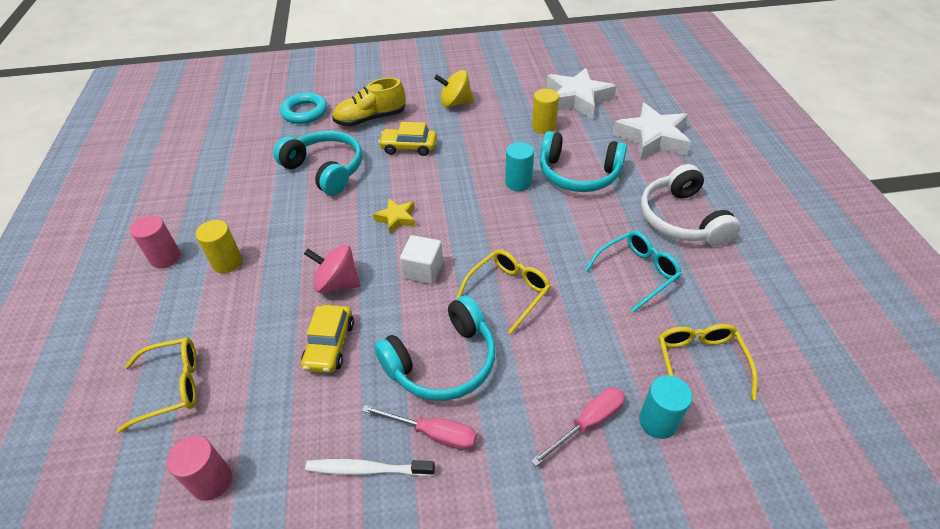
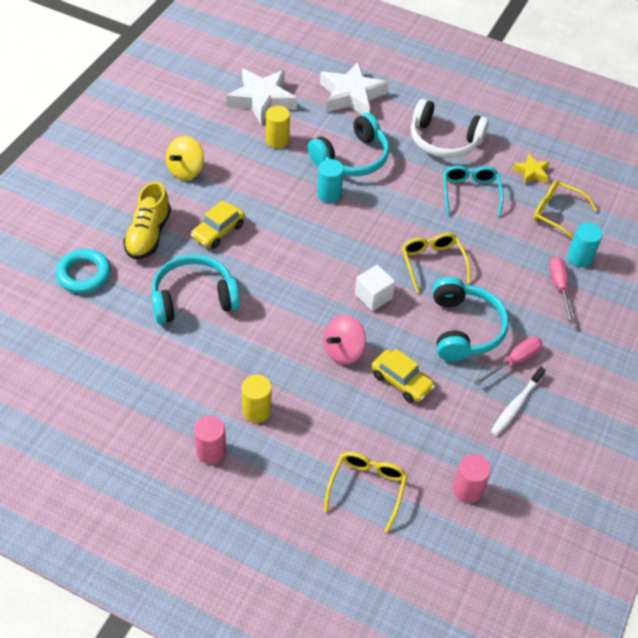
camera: 60 degrees left, 5 degrees up
yellow star [373,199,416,234] -> yellow star moved to [513,154,550,184]

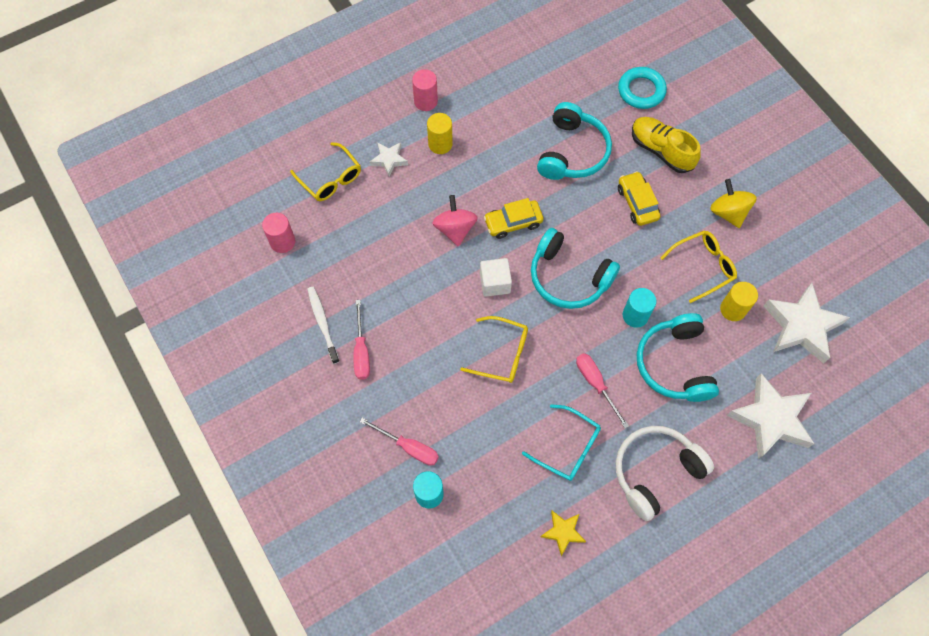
camera: 125 degrees right, 15 degrees up
yellow car [371,349,435,403] -> yellow car moved to [484,198,543,239]
turquoise headphones [433,277,509,362] -> turquoise headphones moved to [531,228,620,309]
yellow glasses [533,180,598,240] -> yellow glasses moved to [661,230,737,303]
none -> white star [370,142,408,177]
none -> pink screwdriver [576,353,629,429]

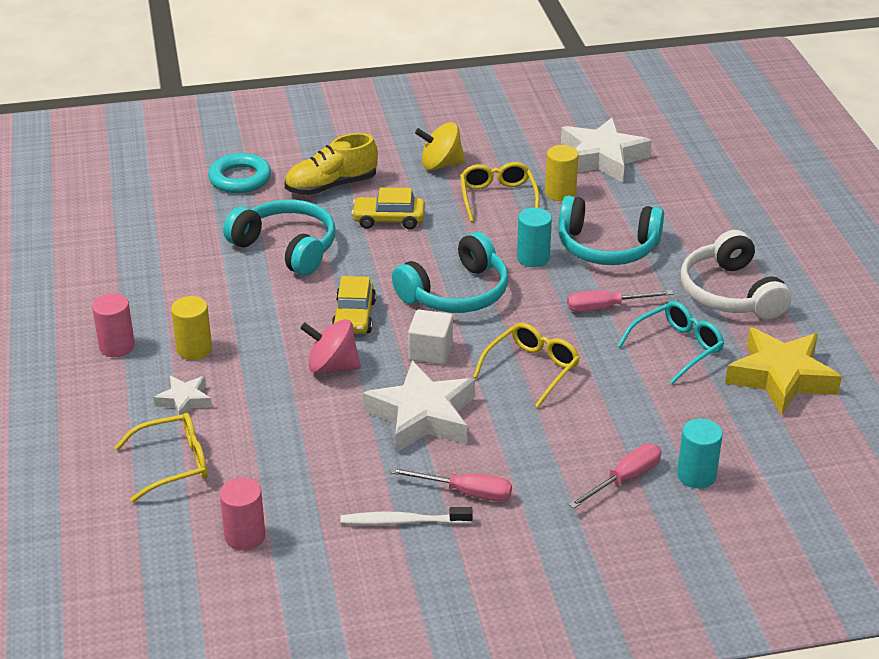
camera: 70 degrees left, 30 degrees down
yellow star [541,511,586,556] -> yellow star [725,327,842,415], size x1.97
white star [727,373,815,459] -> white star moved to [363,361,475,453]

